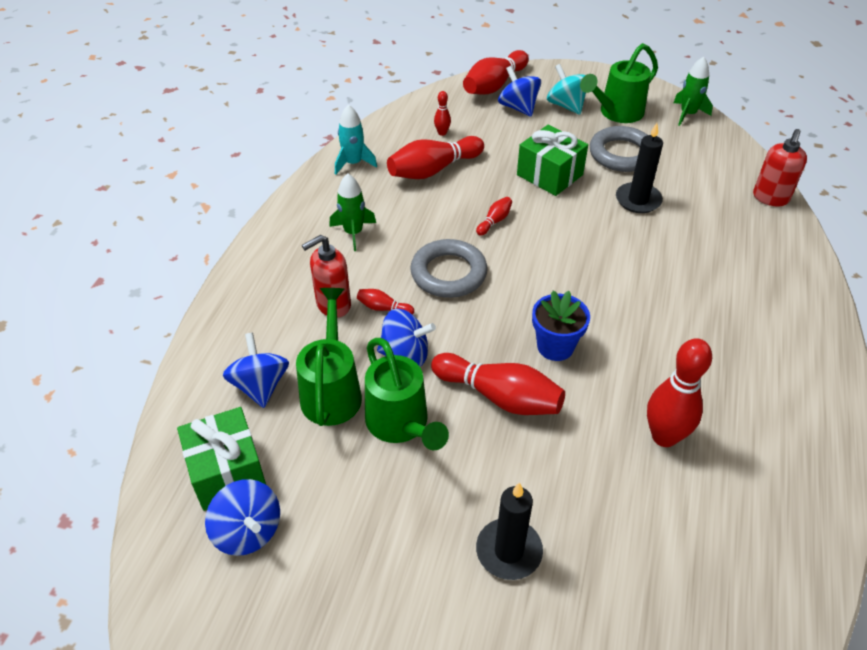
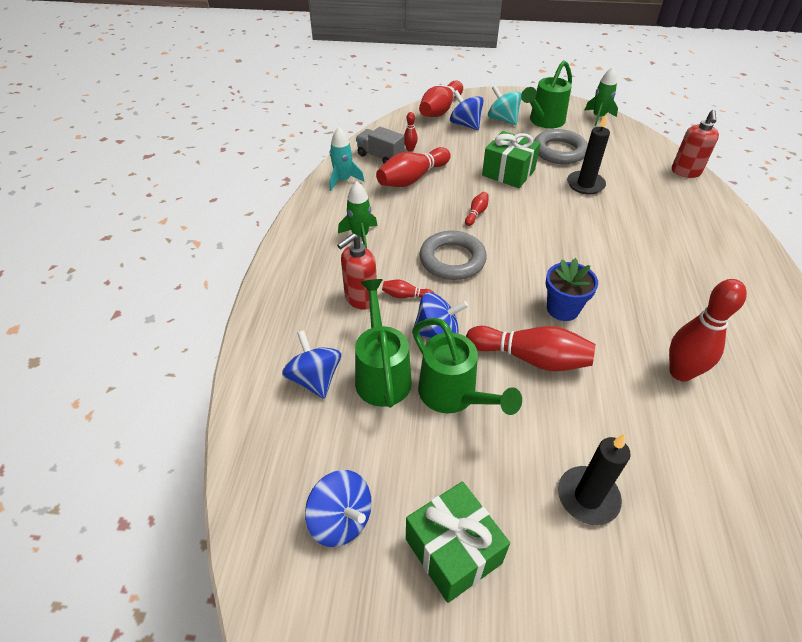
camera: 10 degrees left, 0 degrees up
green gift [177,407,266,511] -> green gift moved to [406,481,510,603]
none -> grey truck [356,126,405,164]

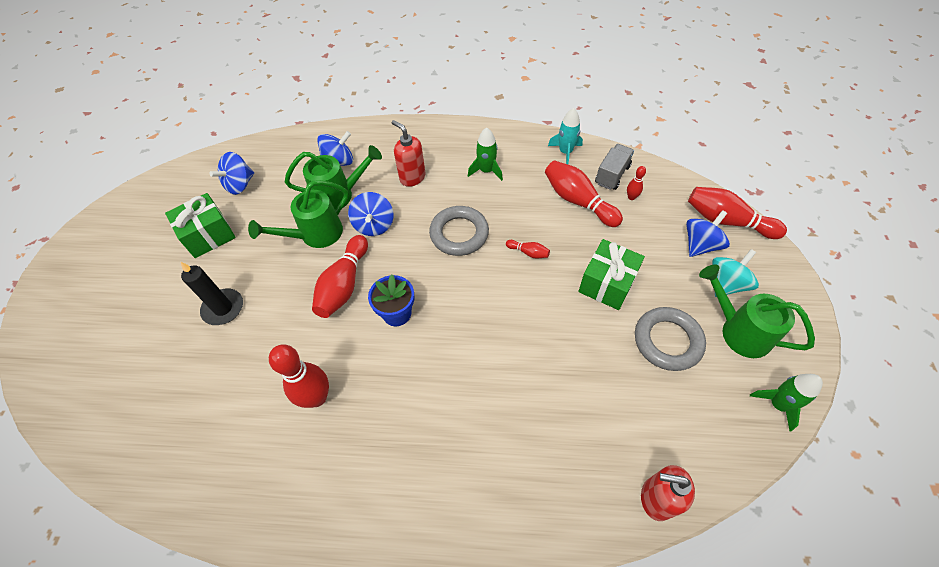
camera: 90 degrees right, 10 degrees up
red bowling pin [382,280,434,298] -> none
black candle [567,115,610,195] -> none

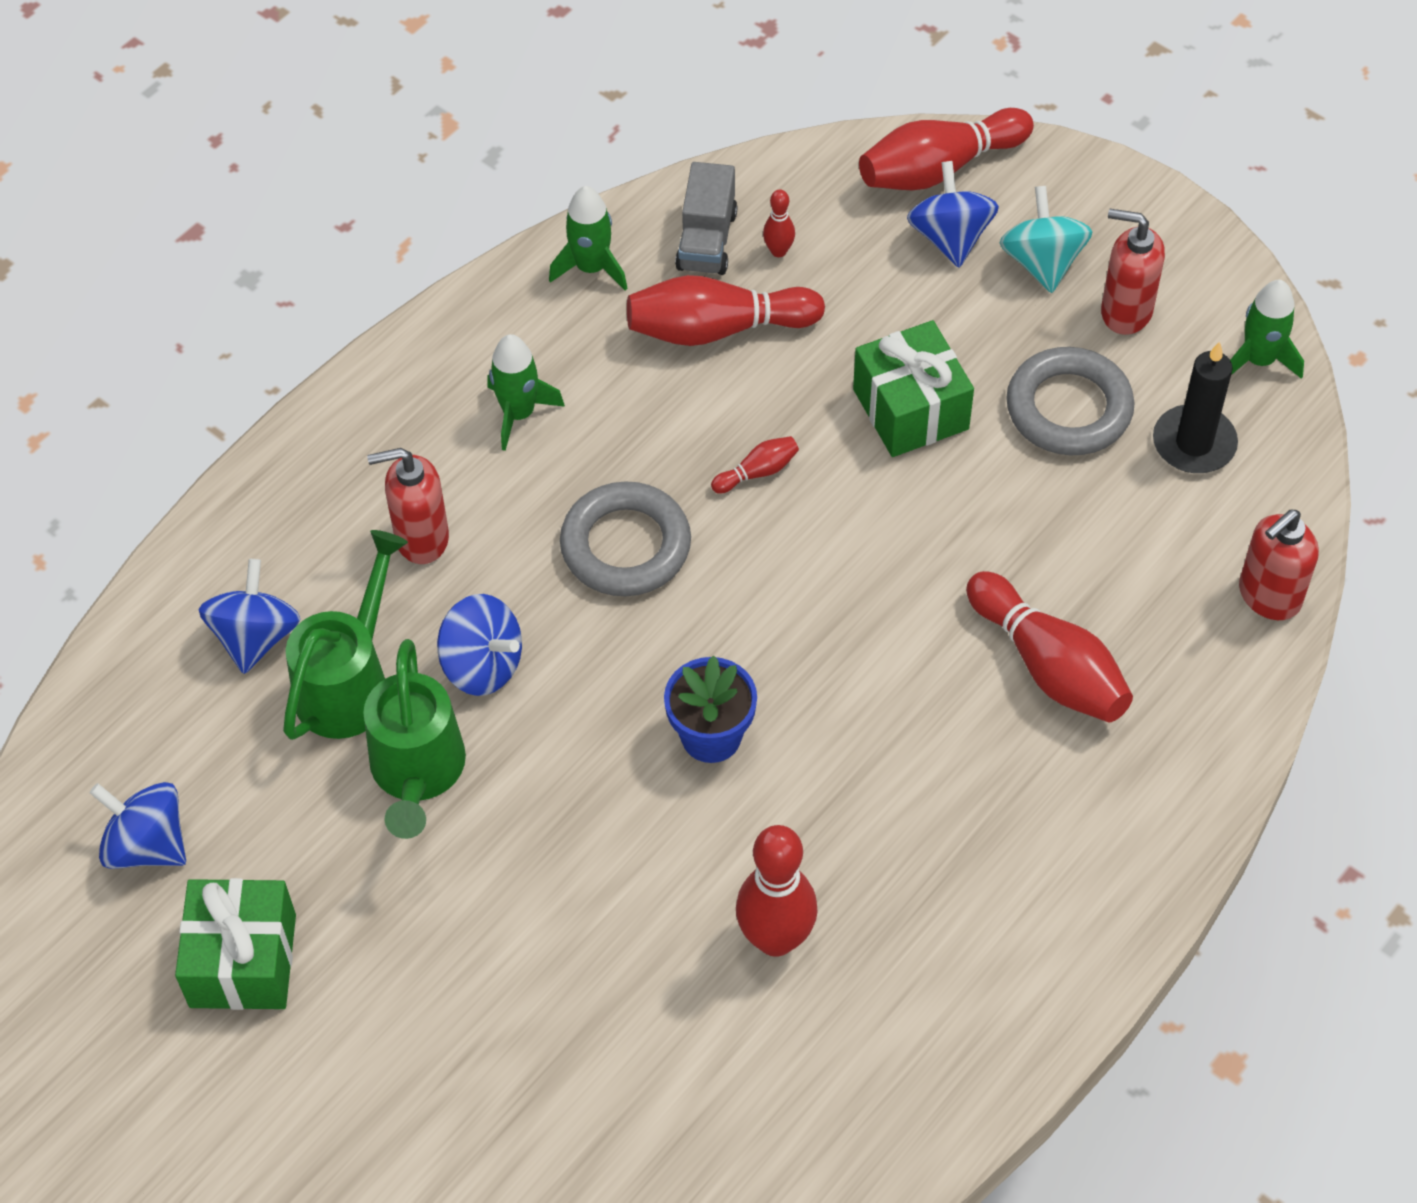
camera: 55 degrees left, 0 degrees up
black candle [181,262,243,325] -> black candle moved to [1153,341,1238,473]
blue spinning top [210,152,254,195] -> blue spinning top turned 135 degrees clockwise [89,782,186,869]
red bowling pin [312,235,368,318] -> red bowling pin moved to [966,571,1133,722]
turquoise rocket [548,108,583,164] -> green rocket [549,186,628,291]
grey truck [595,144,634,190] -> grey truck turned 150 degrees counterclockwise [675,162,737,275]
green watering can [699,265,815,358] -> red soap dispenser [1101,209,1165,335]

